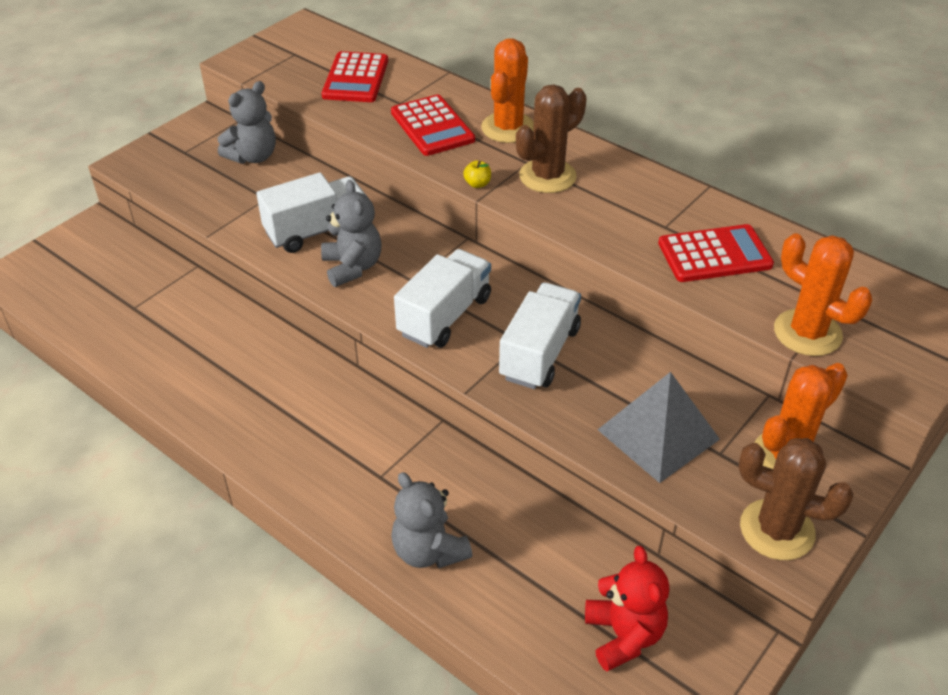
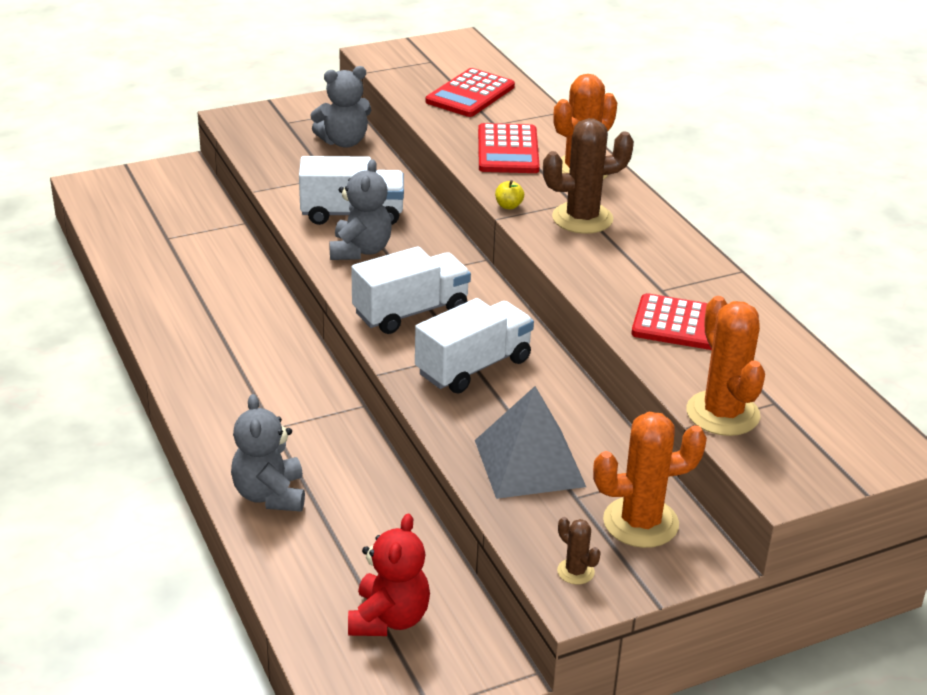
camera: 25 degrees right, 10 degrees down
brown cactus [738,438,853,560] -> brown cactus [557,517,601,585], size x0.47

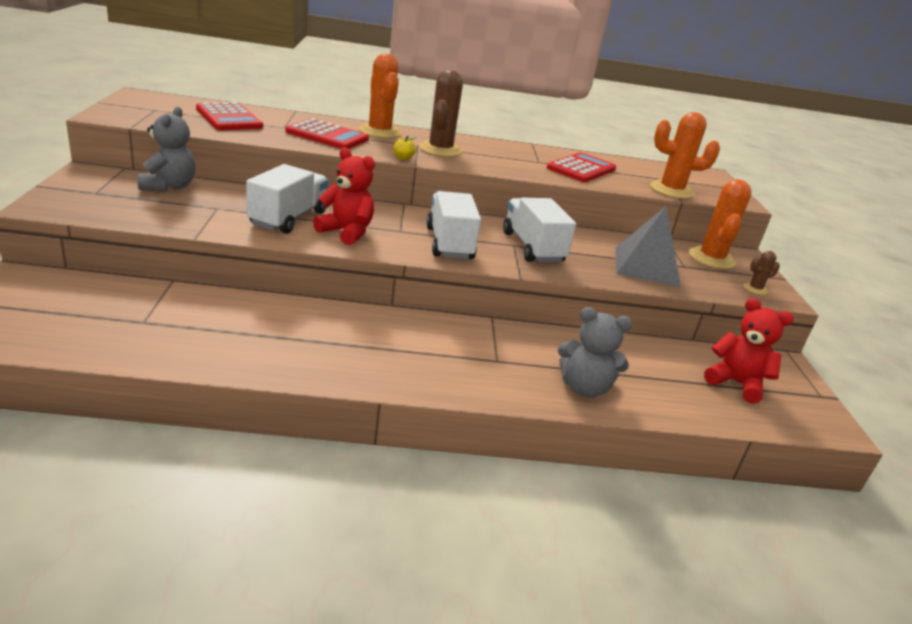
camera: 70 degrees left, 5 degrees down
grey teddy bear [329,159,392,260] -> red teddy bear [313,148,375,245]

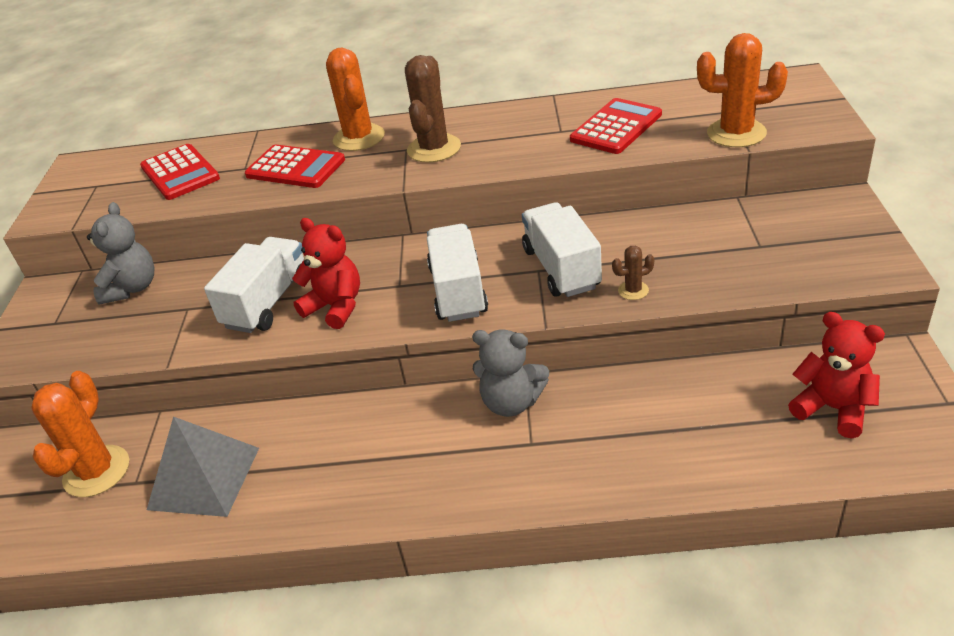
camera: 10 degrees right, 10 degrees up
yellow apple [394,136,417,160] -> none
grey teddy bear [558,307,632,398] -> grey teddy bear moved to [472,329,549,417]
grey pyramid [615,206,681,287] -> grey pyramid moved to [147,417,259,517]
orange cactus [689,179,752,269] -> orange cactus moved to [31,371,129,497]
brown cactus [744,251,780,295] -> brown cactus moved to [612,246,654,300]

